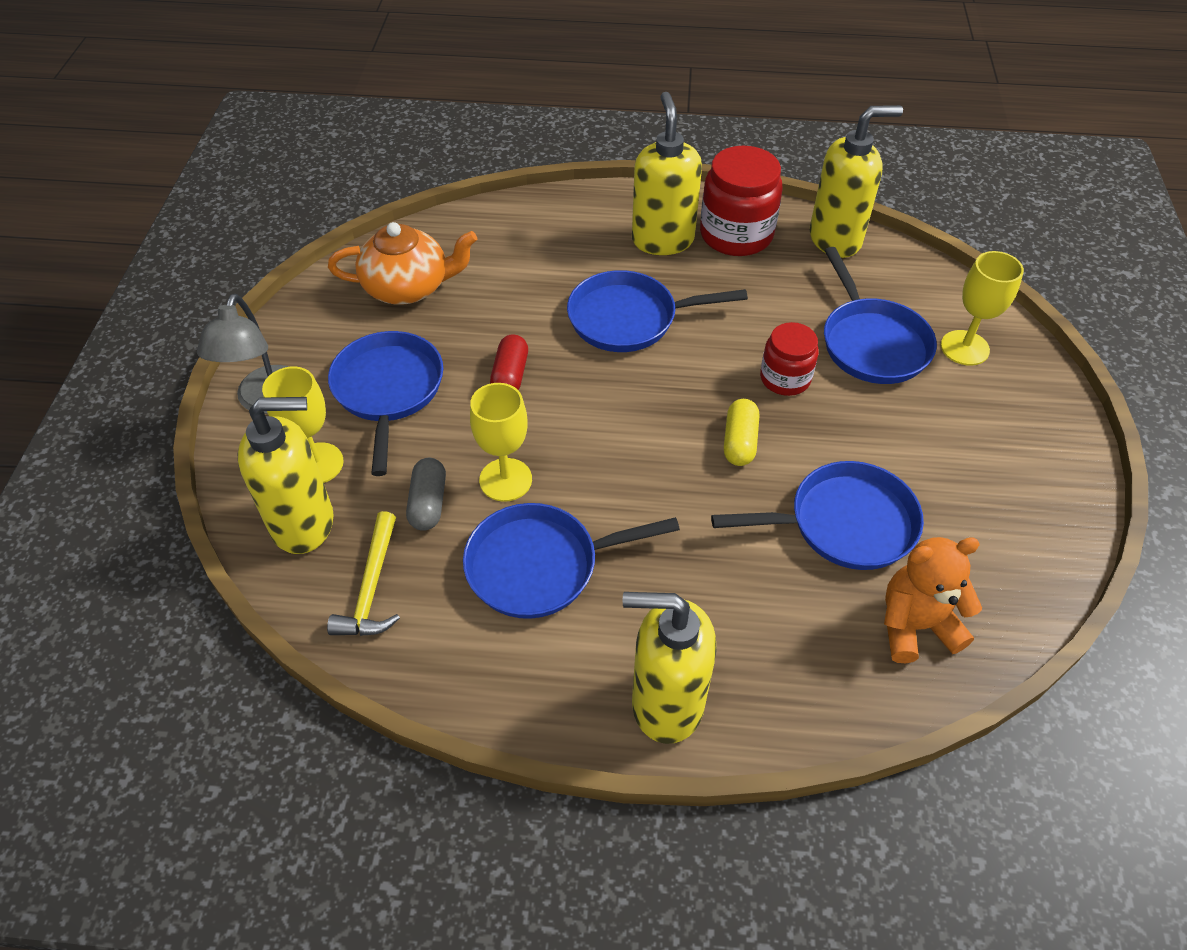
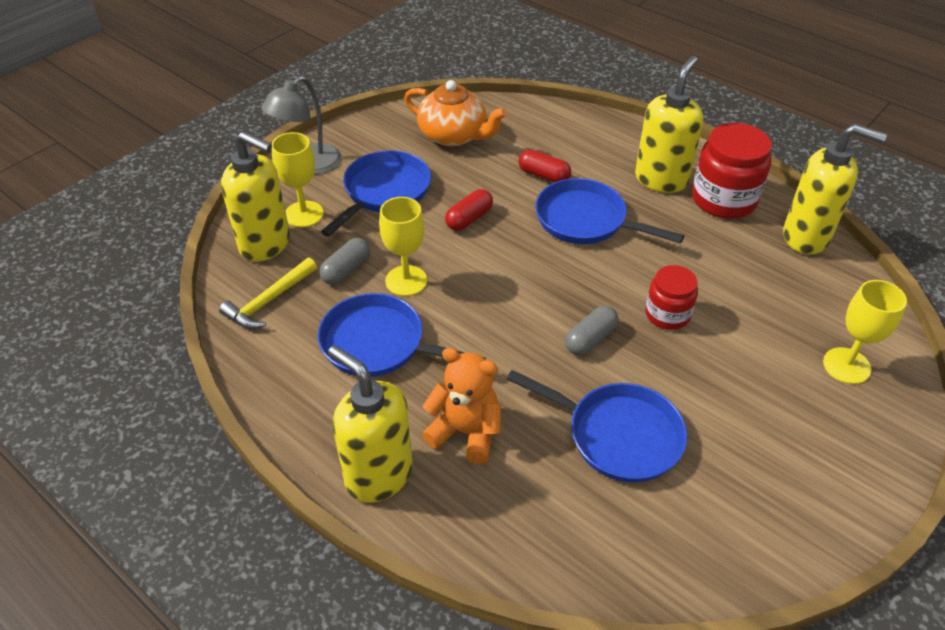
camera: 35 degrees right, 5 degrees down
yellow capsule [724,399,759,466] -> grey capsule [565,306,619,355]
blue pan [824,247,937,384] -> none
orange teddy bear [884,537,982,663] -> orange teddy bear moved to [422,348,501,464]
none -> red capsule [519,150,571,182]

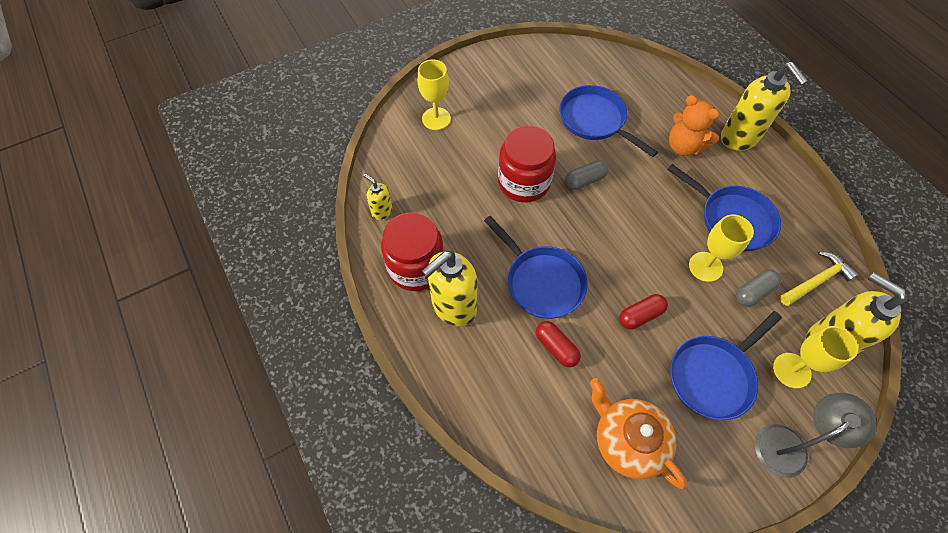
camera: 160 degrees left, 15 degrees up
red jar [645,265,698,330] -> red jar [498,126,556,203], size x1.64
yellow soap dispenser [783,124,887,255] -> yellow soap dispenser [363,174,392,220], size x0.50

